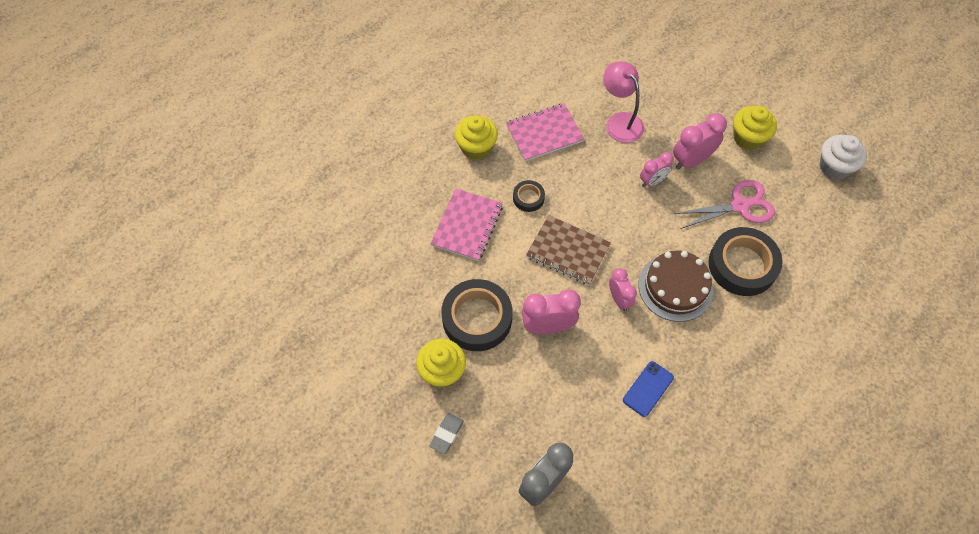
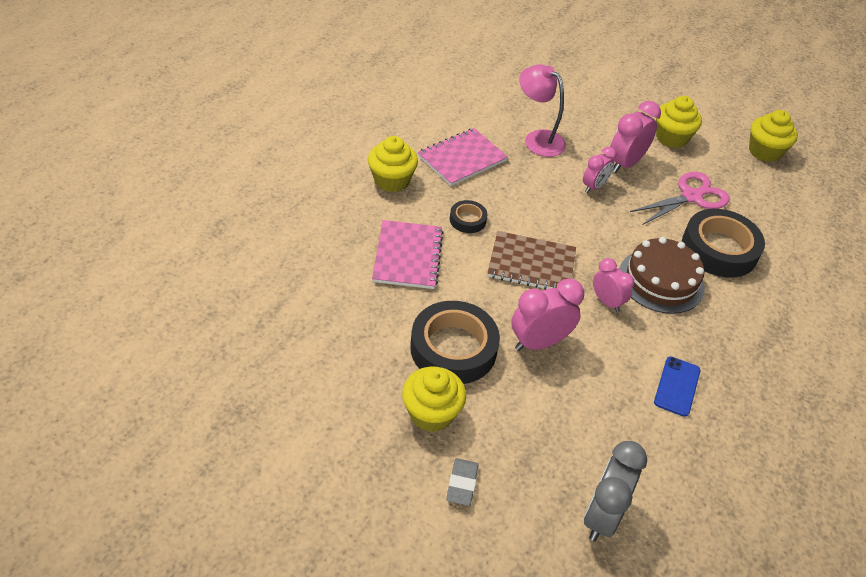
camera: 20 degrees left, 15 degrees down
white cupcake [820,135,867,179] -> yellow cupcake [749,110,798,162]

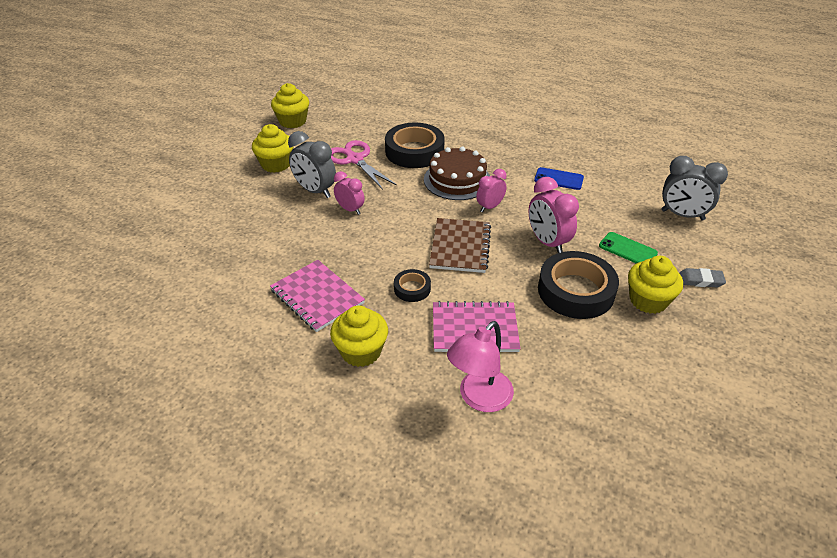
camera: 90 degrees left, 5 degrees down
pink lamp [519,64,566,157] -> pink lamp moved to [447,321,514,412]
pink clock [610,101,661,173] -> grey clock [288,131,336,198]
none -> green phone [599,232,658,264]

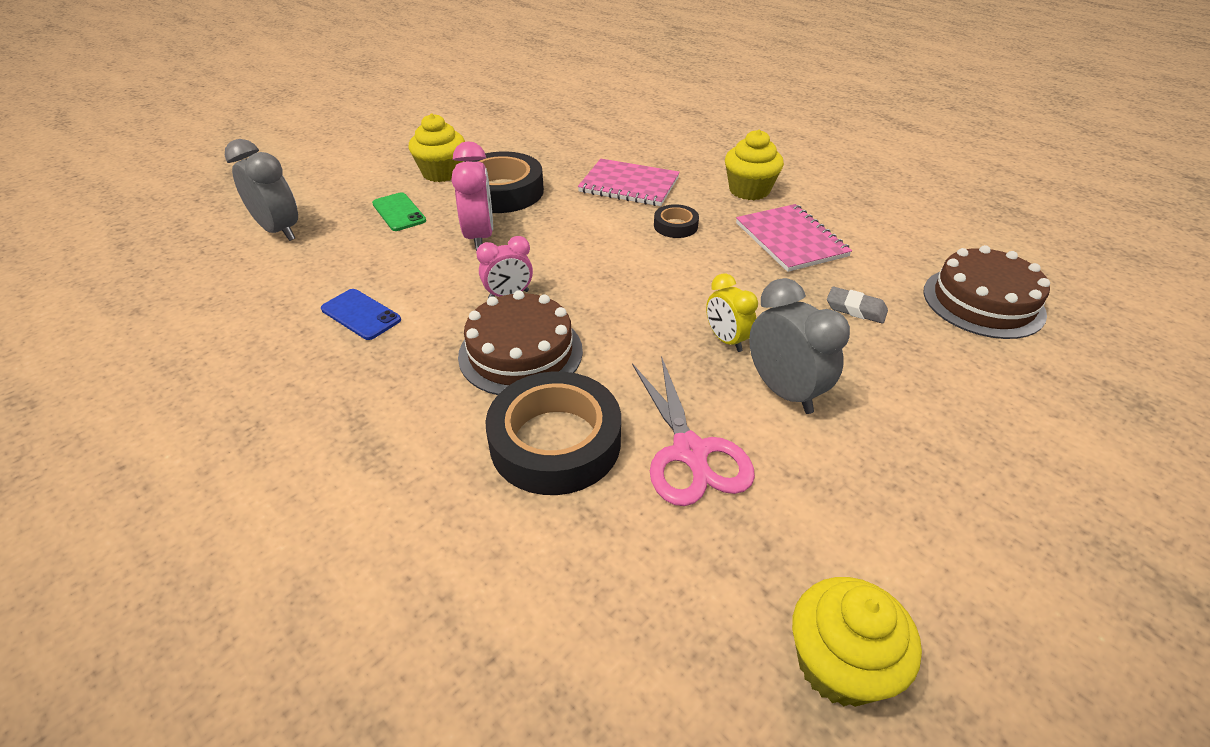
camera: 160 degrees left, 0 degrees up
yellow cupcake [252,124,294,173] -> none
pink clock [334,171,365,215] -> yellow clock [706,273,758,352]
brown notebook [429,218,491,273] -> none
pink lamp [447,321,514,412] -> none
grey eraser [679,268,726,287] -> grey eraser moved to [827,286,888,324]
none -> brown cake [923,245,1050,339]

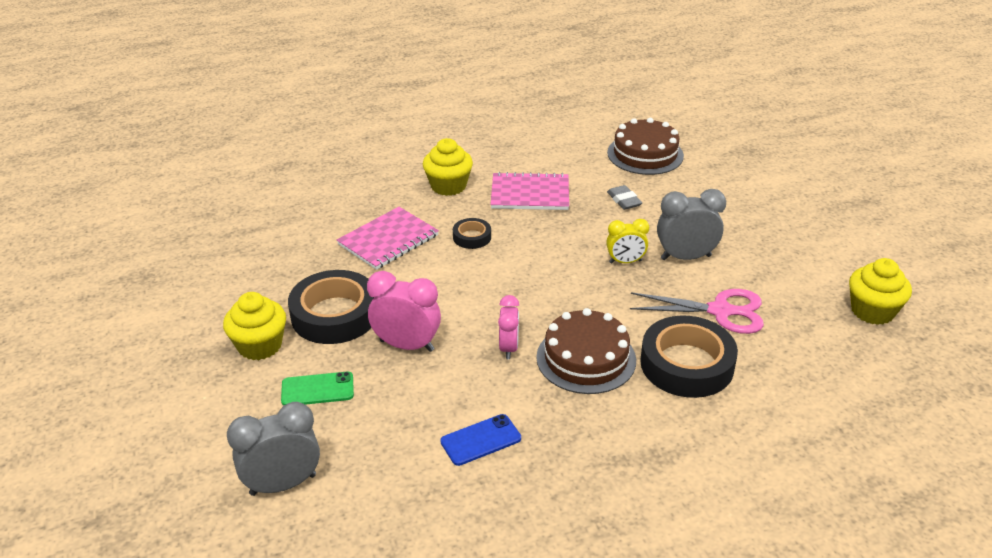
camera: 65 degrees left, 5 degrees down
grey eraser [827,286,888,324] -> grey eraser turned 75 degrees counterclockwise [607,185,642,210]

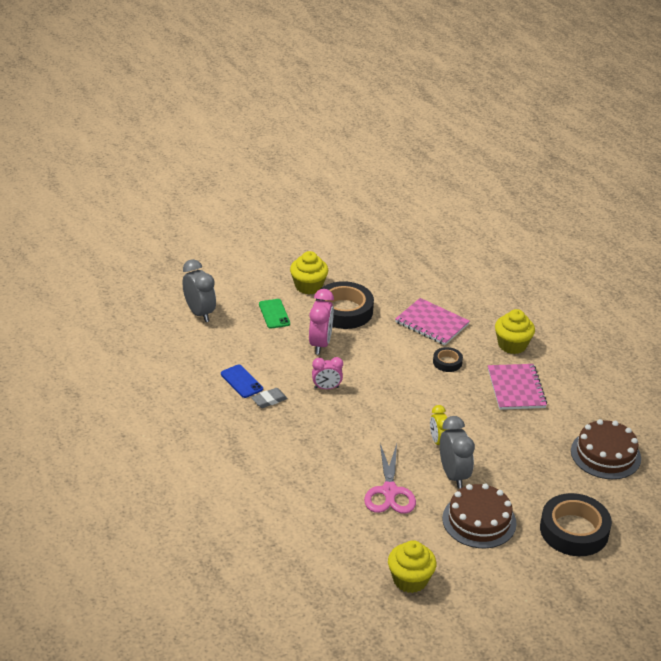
camera: 80 degrees right, 0 degrees up
brown cake [536,308,636,394] -> brown cake moved to [442,483,517,548]
grey eraser [607,185,642,210] -> grey eraser moved to [251,388,288,408]
black tape [640,316,738,398] -> black tape moved to [540,493,612,556]

